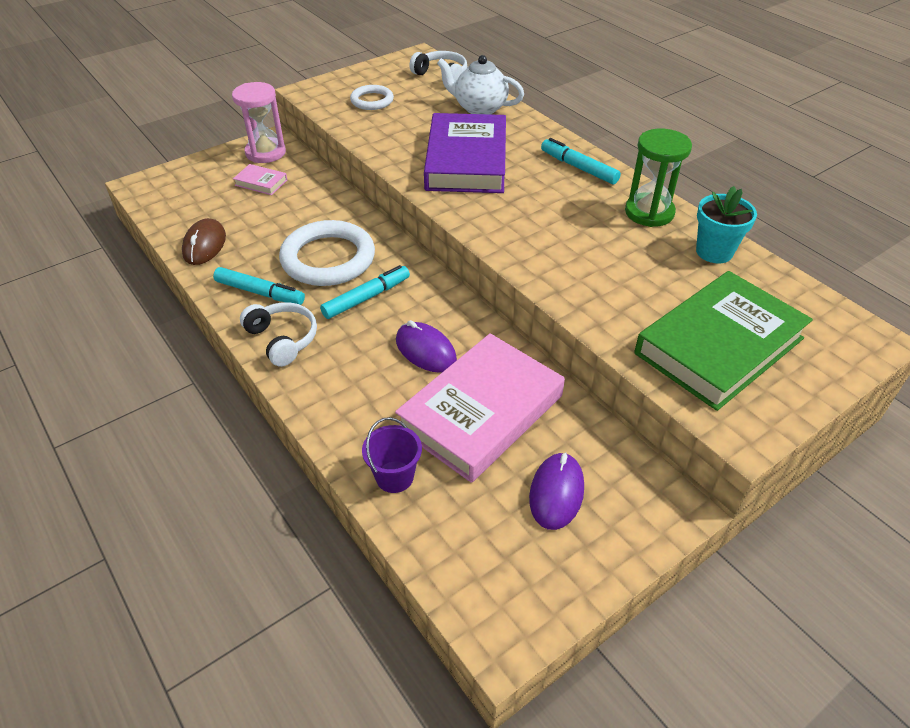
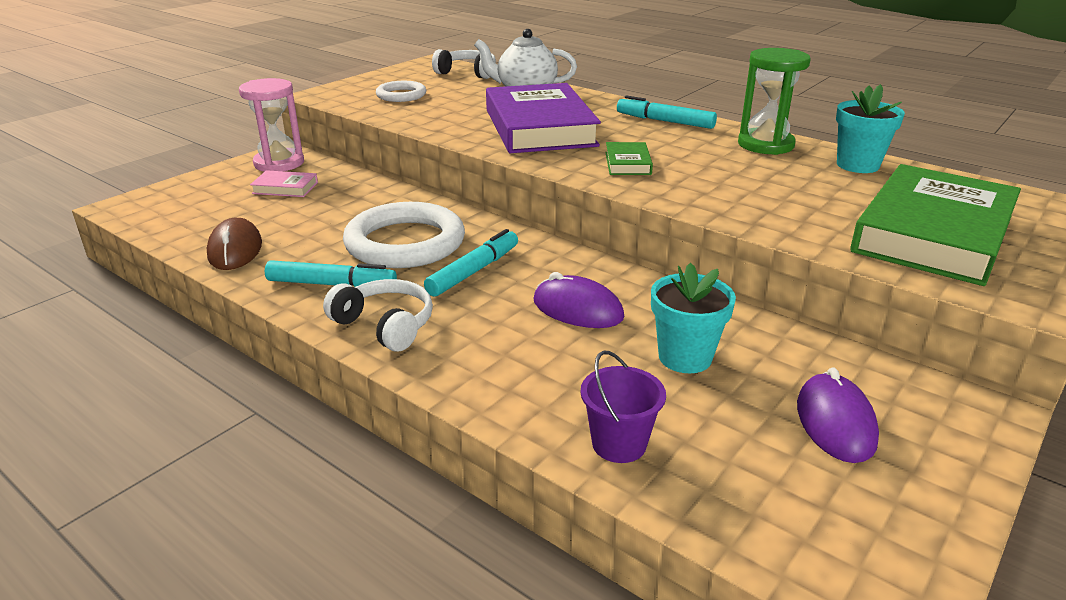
camera: 15 degrees left, 15 degrees down
pink book [395,333,565,483] -> turquoise flower pot [651,263,736,373]
none -> green book [605,142,653,175]

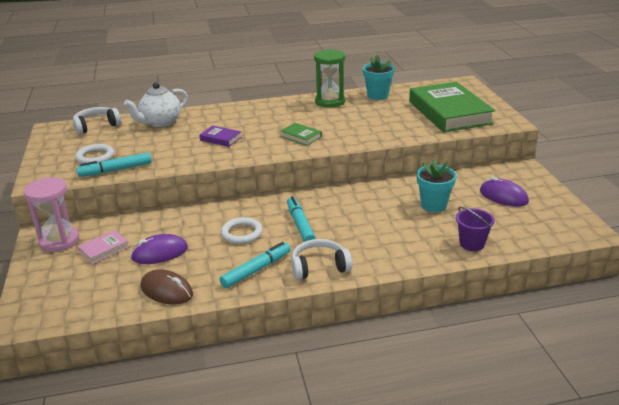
camera: 50 degrees left, 0 degrees up
white ring [343,202,465,268] -> white ring [221,217,263,244], size x0.54
purple book [486,83,601,153] -> purple book [199,126,242,147], size x0.42
purple mouse [533,272,625,328] -> purple mouse moved to [131,234,188,264]
turquoise marker [617,96,717,129] -> turquoise marker moved to [76,153,152,177]

